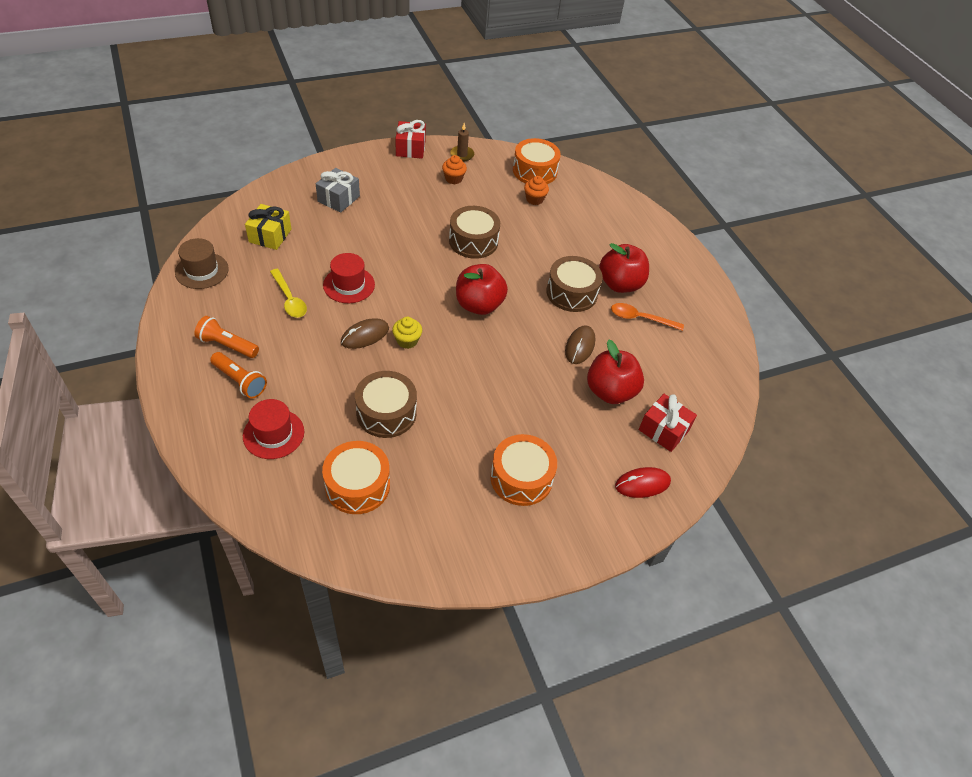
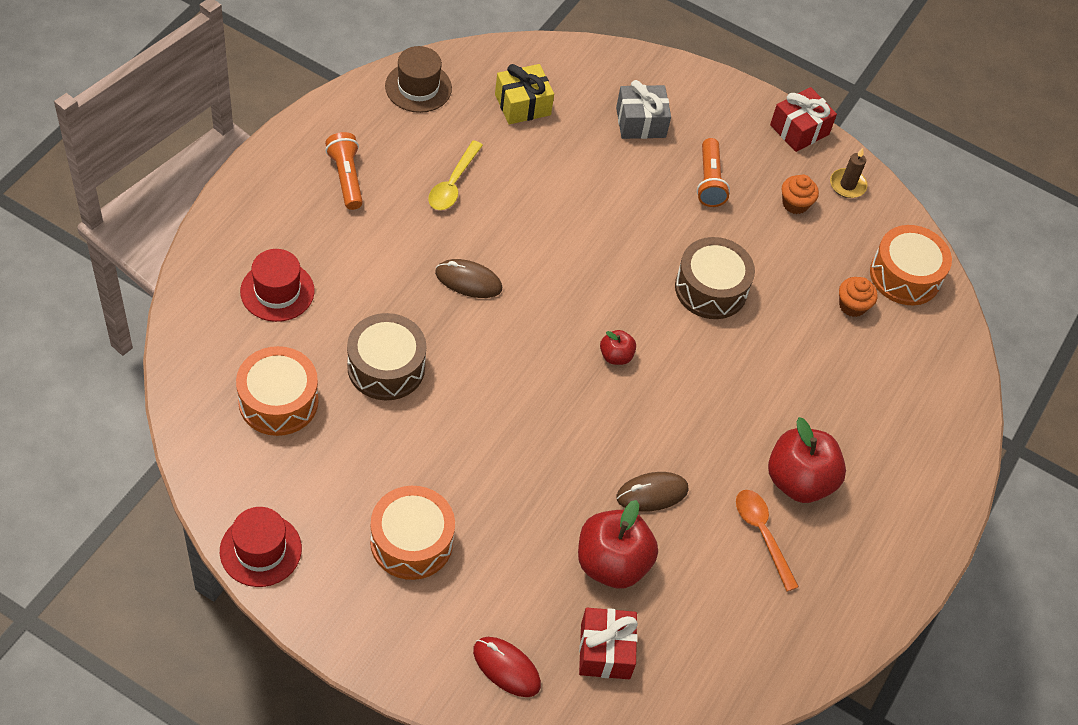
camera: 50 degrees right, 5 degrees up
orange flashlight [210,352,267,399] -> orange flashlight moved to [697,138,730,207]
red hat [323,253,375,303] -> red hat moved to [220,507,302,587]
yellow cupcake [392,317,422,349] -> none
red apple [456,264,508,315] -> red apple [600,330,636,365], size x0.49
brown drum [546,256,603,312] -> none

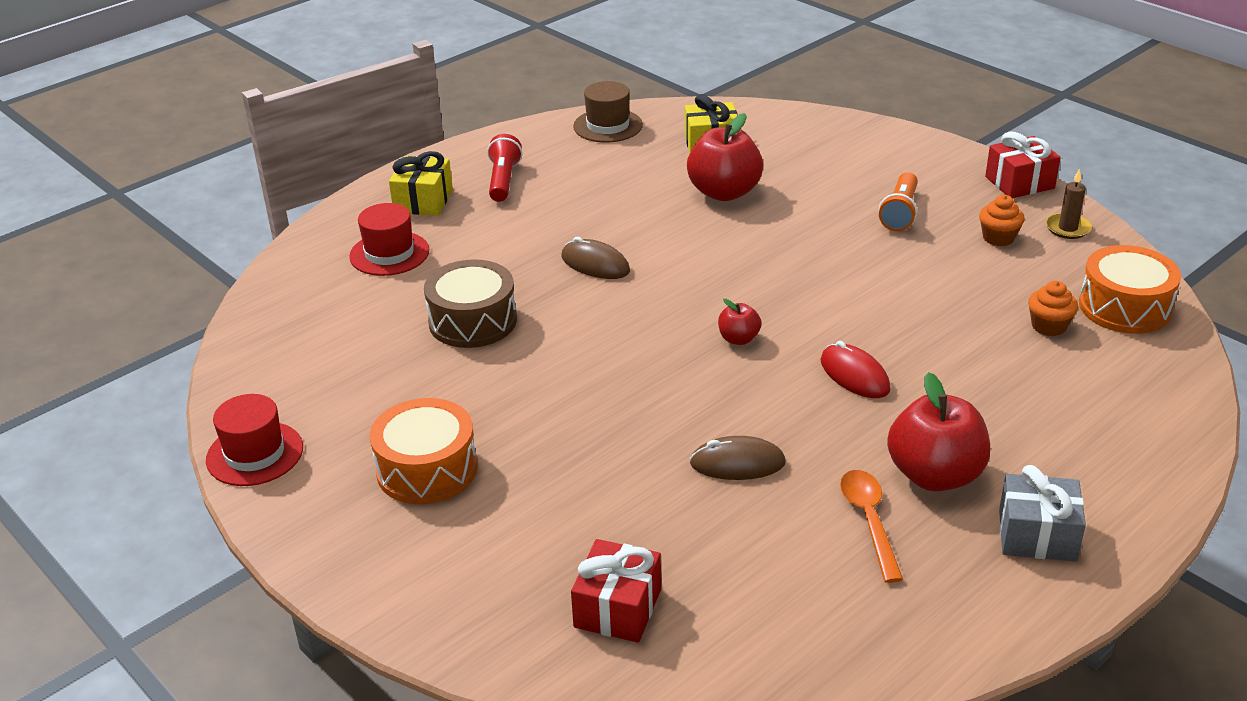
camera: 25 degrees right, 20 degrees down
orange drum [236,346,318,436] -> none
orange flashlight [325,132,363,210] -> red flashlight [487,134,522,202]
yellow spoon [428,140,483,210] -> none
red mouse [473,637,541,697] -> red mouse moved to [820,341,891,398]
red apple [578,500,658,589] -> red apple moved to [687,113,763,201]
grey gift [616,80,671,139] -> grey gift moved to [999,465,1086,562]
brown drum [675,237,755,319] -> none
none -> yellow gift [389,151,453,216]

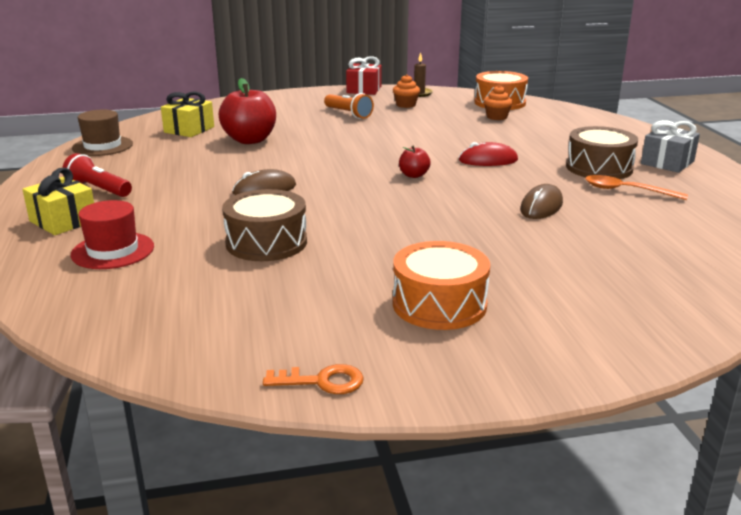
camera: 60 degrees left, 10 degrees down
red hat [206,394,303,486] -> orange key [263,364,364,394]
red gift [571,539,661,643] -> none
red apple [887,372,990,491] -> brown drum [566,126,638,179]

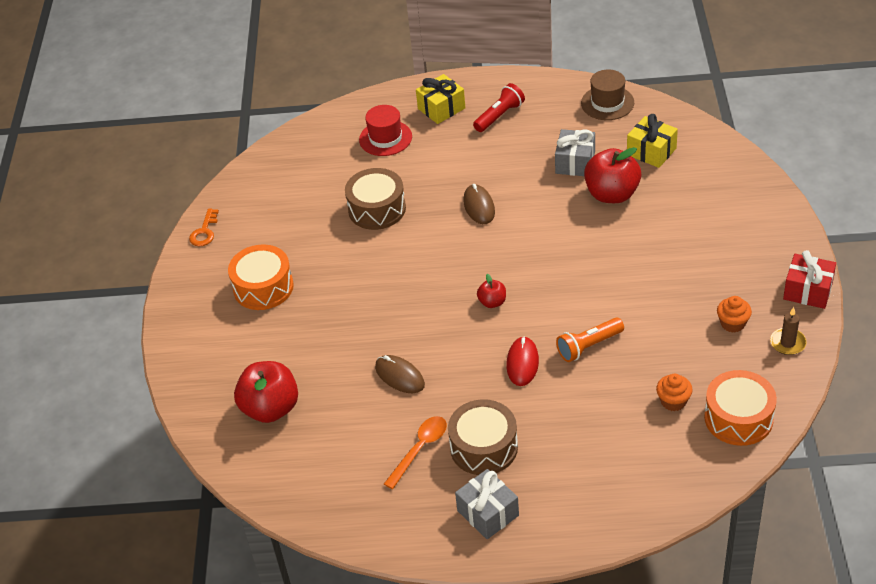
camera: 105 degrees right, 20 degrees up
orange flashlight [324,93,374,119] -> orange flashlight moved to [556,318,624,362]
none -> red apple [234,361,298,423]
none -> grey gift [555,129,595,176]

